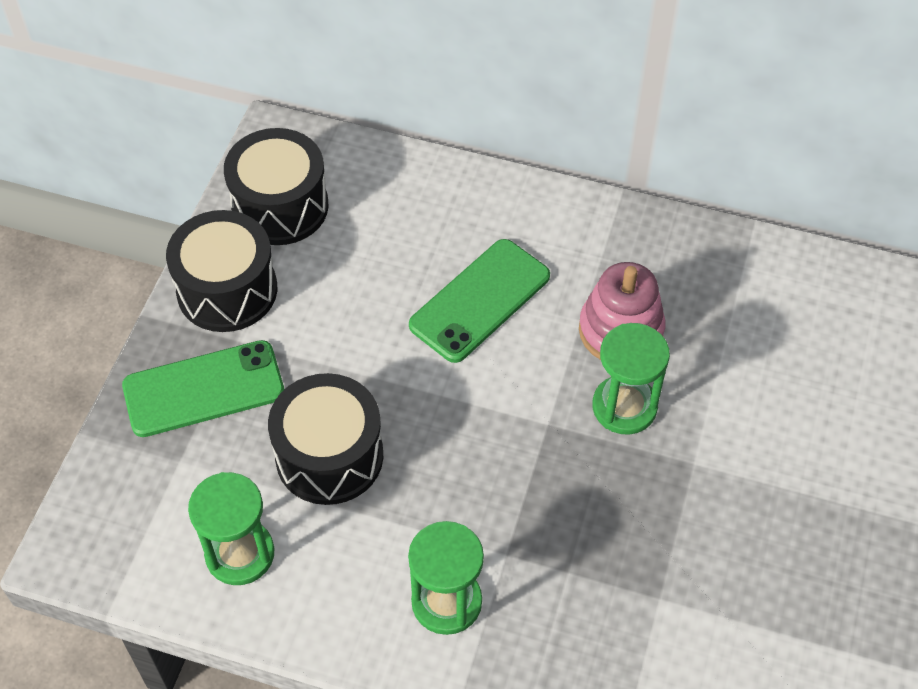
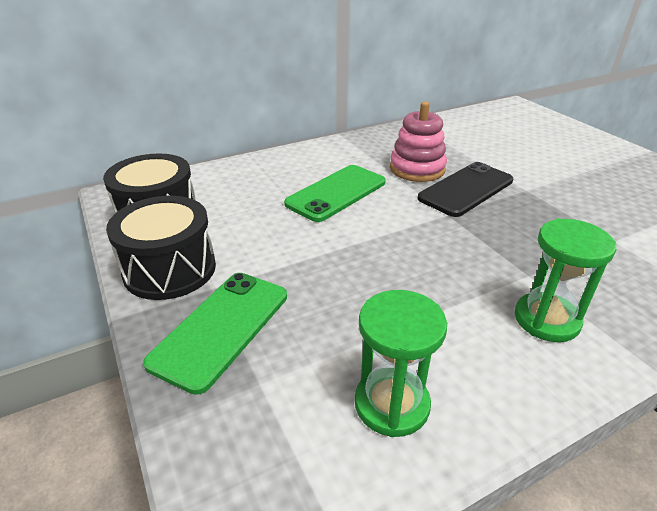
camera: 45 degrees left, 20 degrees down
black drum [268,373,383,505] -> none
green phone [409,239,550,363] -> green phone turned 45 degrees clockwise [284,165,386,222]
green hourglass [592,323,670,435] -> black phone [417,162,513,217]

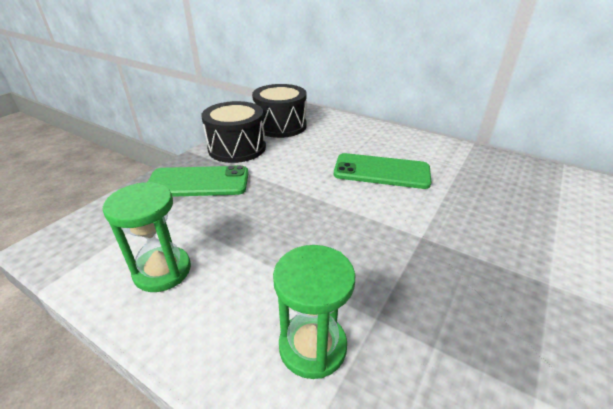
camera: 60 degrees right, 0 degrees up
pink stacking toy [390,102,447,182] -> none
black phone [417,162,513,217] -> none

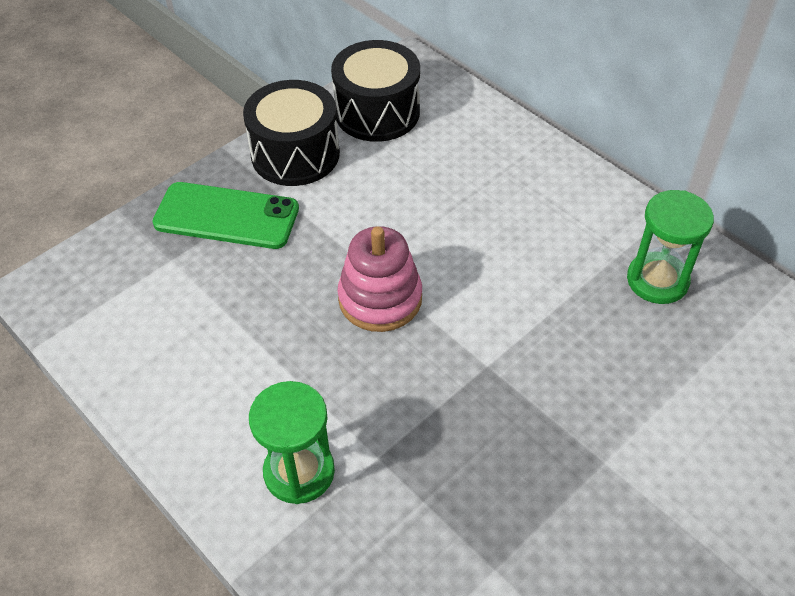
camera: 15 degrees right, 15 degrees up
green hourglass [103,182,191,292] -> green hourglass moved to [627,190,714,304]
green phone [334,153,431,189] -> none
none -> pink stacking toy [338,226,422,332]

